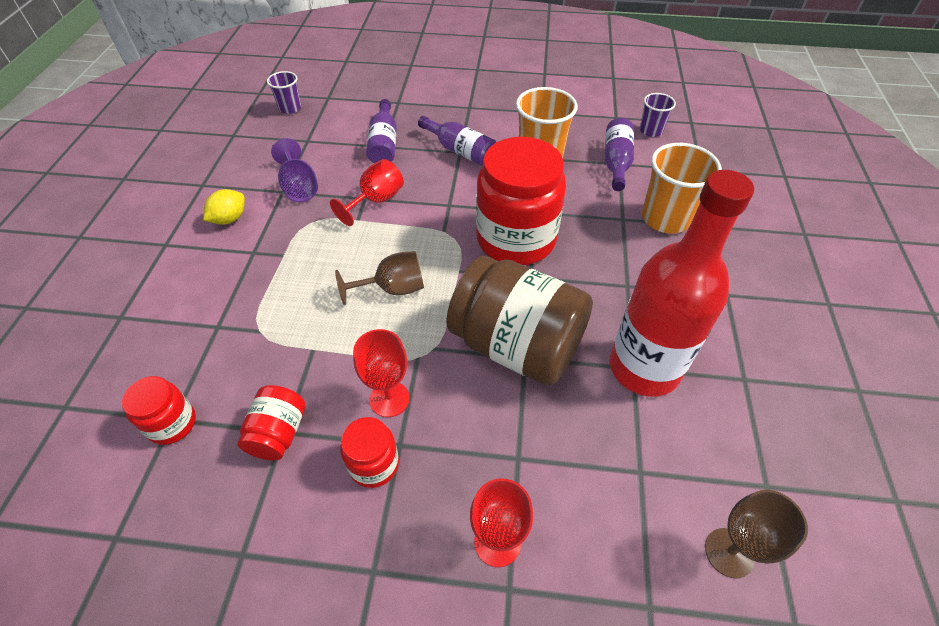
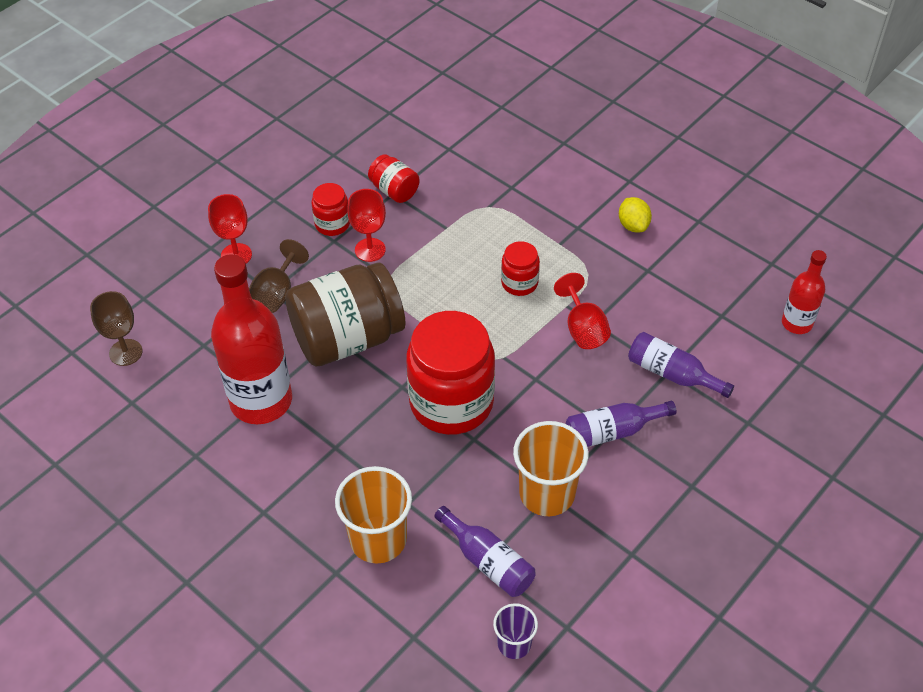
camera: 125 degrees right, 0 degrees up
red jar [122,376,196,445] -> red jar moved to [501,241,540,296]
purple cup [267,71,301,114] -> red bottle [782,250,827,334]
purple goblet [271,138,318,202] -> none
brown goblet [335,251,424,305] -> brown goblet moved to [249,239,309,313]

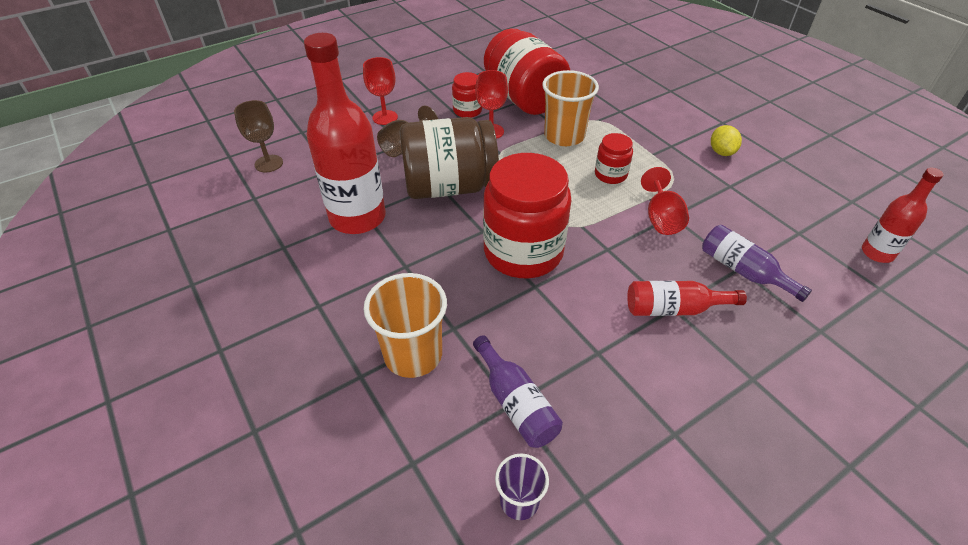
camera: 15 degrees right, 5 degrees down
red jar [368,154,419,203] -> red jar [484,29,570,115], size x2.12
orange cup [513,421,589,516] -> orange cup moved to [542,70,599,146]
purple bottle [566,401,676,447] -> red bottle [627,281,747,316]

